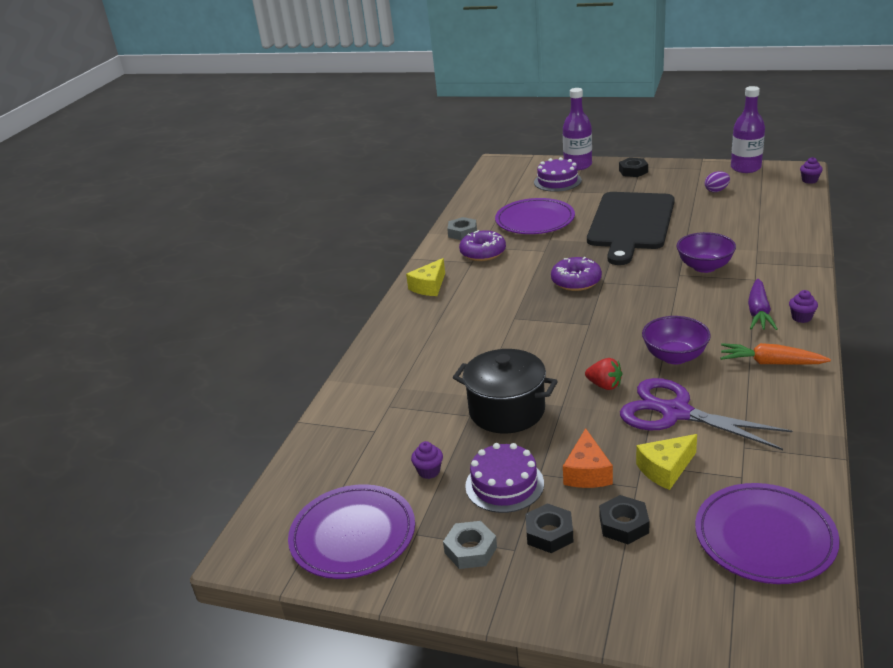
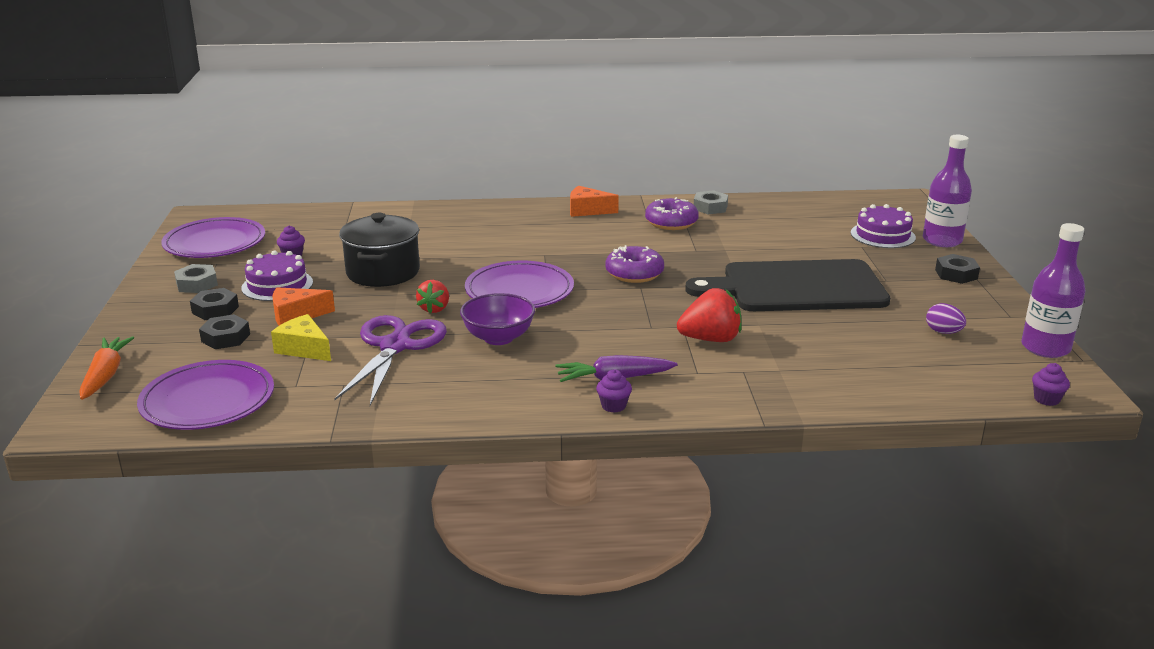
camera: 65 degrees right, 5 degrees down
yellow cheese [406,258,445,296] -> orange cheese [570,186,619,217]
purple plate [495,198,575,234] -> purple plate moved to [465,261,574,308]
purple bowl [677,232,736,273] -> red strawberry [677,288,742,342]
orange carrot [721,343,831,365] -> orange carrot moved to [80,336,134,400]

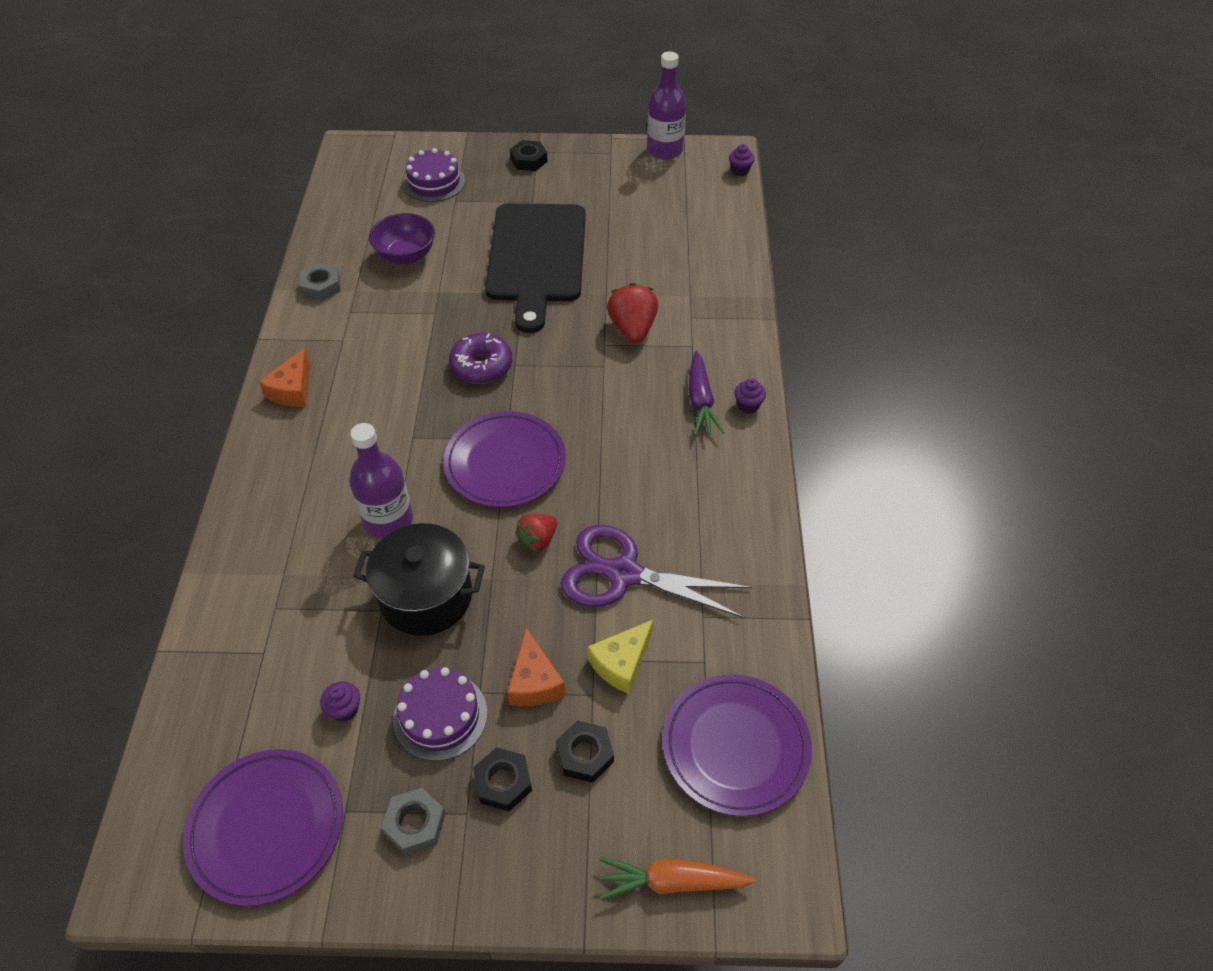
camera: 85 degrees left, 25 degrees up
red strawberry [416,280,449,313] -> red strawberry turned 120 degrees clockwise [515,514,557,552]
purple bowl [460,293,535,345] -> purple bowl moved to [369,213,435,264]
purple donut [645,197,699,230] -> none
purple bottle [923,135,972,247] -> purple bottle moved to [349,423,413,539]
purple egg [926,303,966,334] -> none

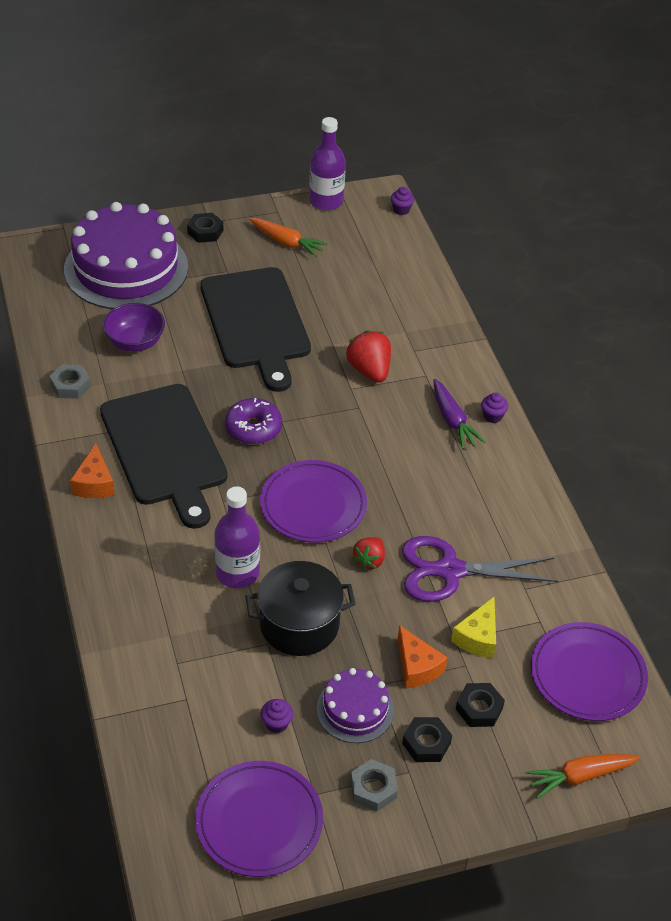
camera: 20 degrees left, 5 degrees down
purple cake [403,148,465,202] -> purple cake [64,202,188,309], size x2.06
none -> black cutting board [100,384,228,529]
none -> orange carrot [249,218,328,257]

